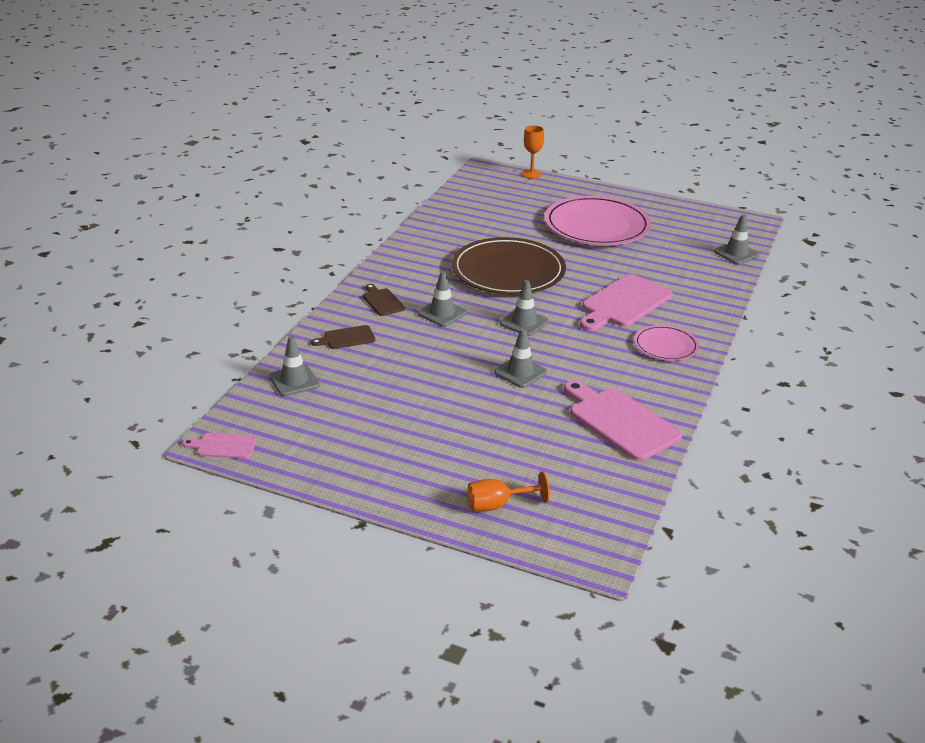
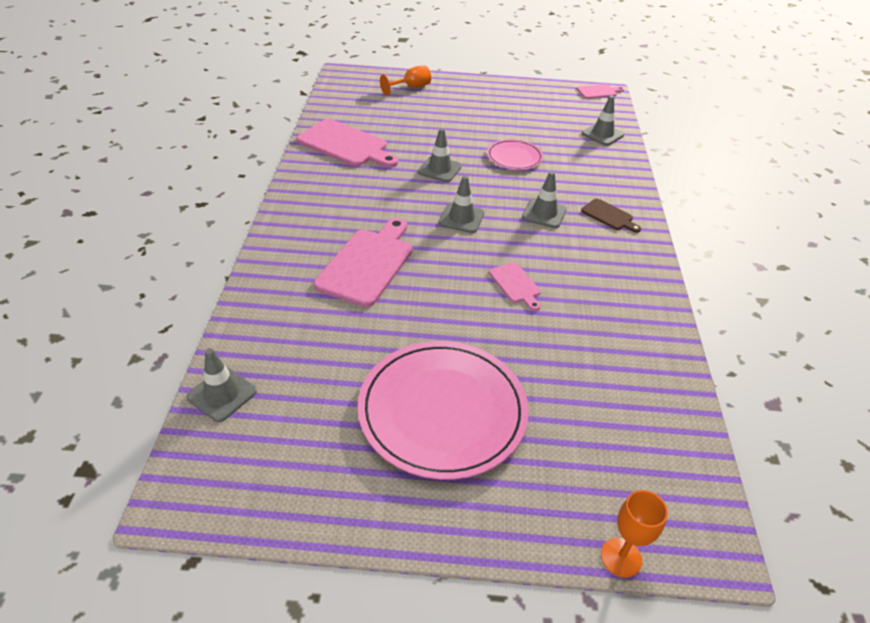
camera: 160 degrees right, 10 degrees up
brown cutting board [311,325,375,349] -> none
brown plate [452,237,566,295] -> pink cutting board [489,262,541,311]
pink plate [634,325,699,361] -> pink plate moved to [487,139,543,170]

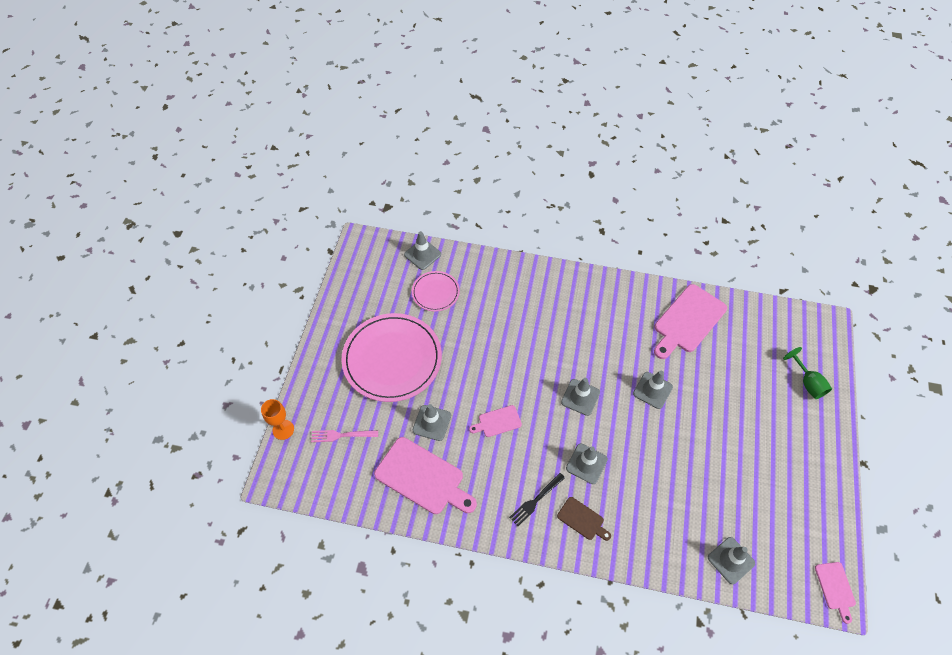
camera: 100 degrees right, 15 degrees up
pink cutting board [314,218,412,307] -> pink cutting board moved to [374,437,477,514]
orange goblet [380,66,431,95] -> green goblet [783,347,832,399]
pink plate [487,139,543,170] -> pink plate moved to [412,271,460,312]
brown cutting board [581,198,641,233] -> brown cutting board turned 105 degrees counterclockwise [557,497,611,541]
none -> pink fork [311,430,378,442]
none -> grey traffic cone [413,404,451,441]
none -> black fork [509,473,565,526]

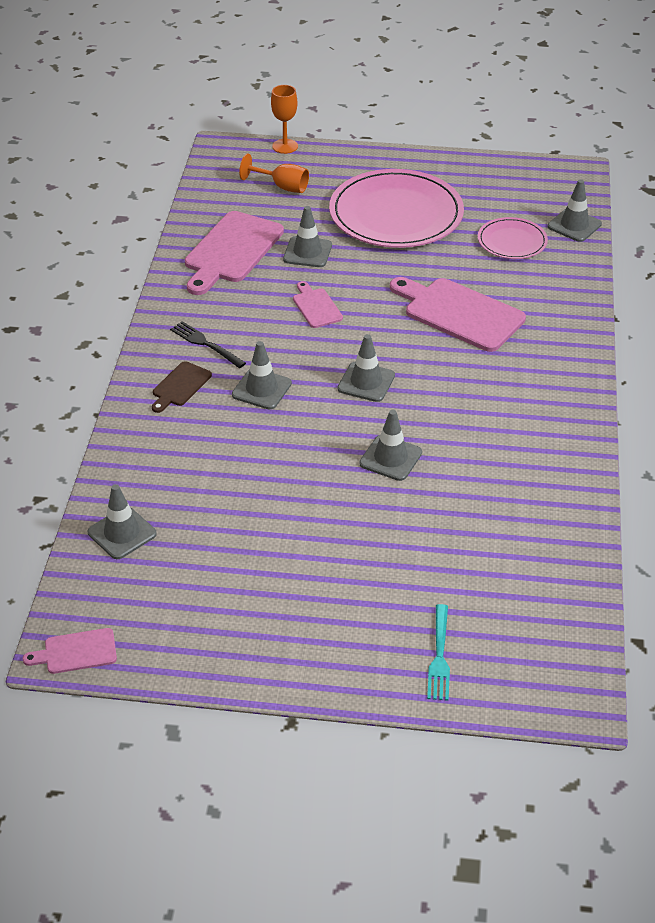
camera: 85 degrees right, 15 degrees down
pink fork [311,430,378,442] -> orange goblet [239,153,309,193]
pink cutting board [654,284,727,359] -> pink cutting board moved to [390,277,526,352]
green goblet [783,347,832,399] -> turquoise fork [427,604,450,701]

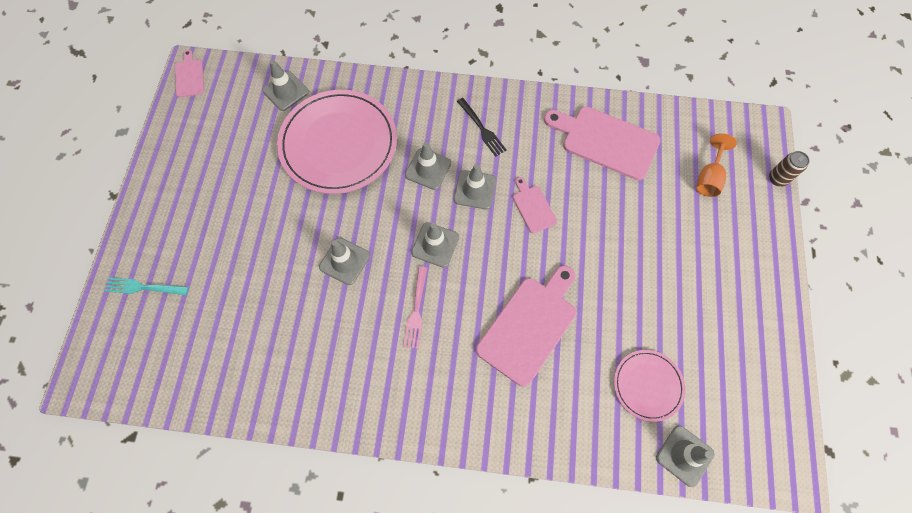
camera: 90 degrees right, 25 degrees up
brown cutting board [152,361,212,413] -> none
black fork [170,321,246,368] -> black fork turned 105 degrees clockwise [457,98,506,157]
orange goblet [271,85,298,154] -> brown can [769,151,810,186]
grey traffic cone [283,206,332,267] -> grey traffic cone moved to [454,164,496,209]
pink cutting board [293,281,343,328] -> pink cutting board turned 90 degrees counterclockwise [513,177,557,233]
pink plate [329,169,464,248] -> pink plate moved to [277,90,397,194]
none -> pink fork [403,267,427,349]

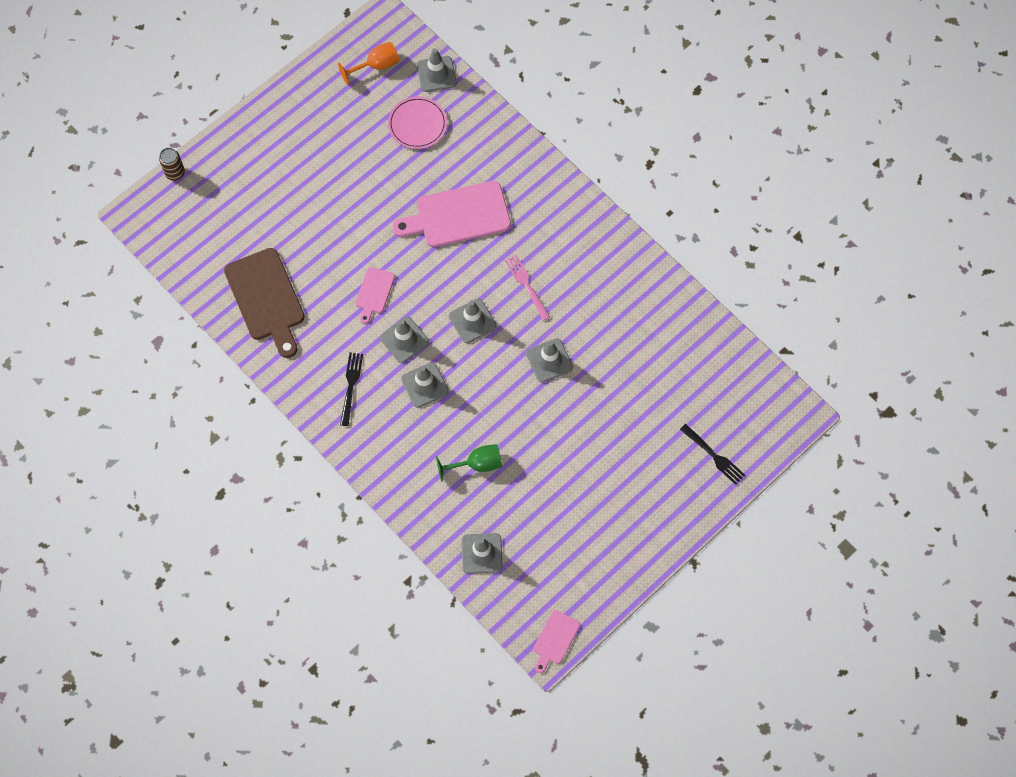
camera: 140 degrees left, 0 degrees up
turquoise fork [105,277,189,295] -> black fork [680,424,745,485]
pink plate [277,90,397,194] -> green goblet [436,444,502,482]
pink fork [403,267,427,349] -> pink fork turned 75 degrees counterclockwise [505,254,550,321]
pink cutting board [544,106,660,180] -> brown cutting board [224,248,305,358]
orange goblet [696,133,737,197] -> orange goblet moved to [338,42,399,85]

